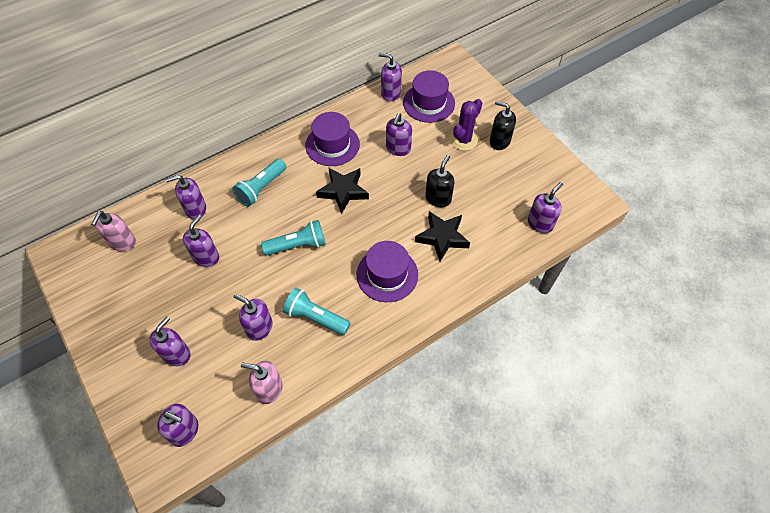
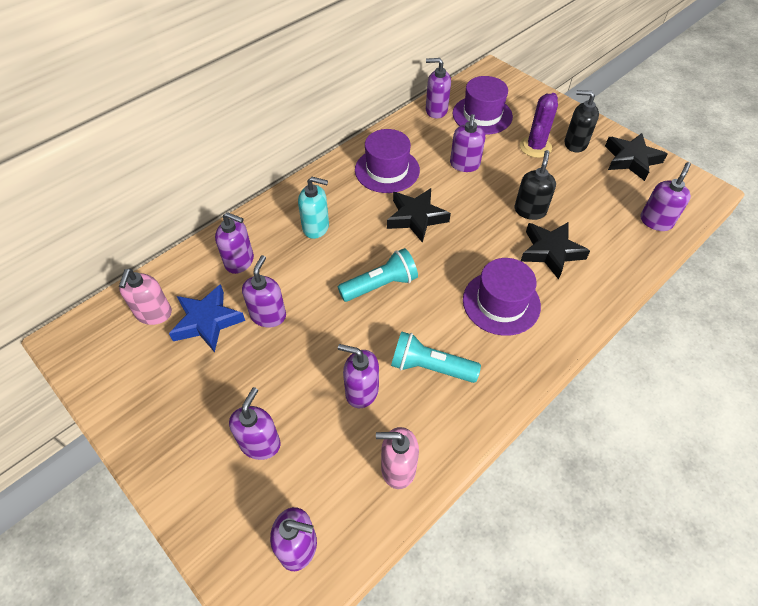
camera: 10 degrees left, 5 degrees down
purple soap dispenser [165,175,206,219] -> purple soap dispenser turned 135 degrees counterclockwise [215,212,254,274]
turquoise flashlight [232,159,286,207] -> turquoise soap dispenser [298,177,329,239]
none -> blue star [169,284,245,352]
none -> black star [605,133,667,181]

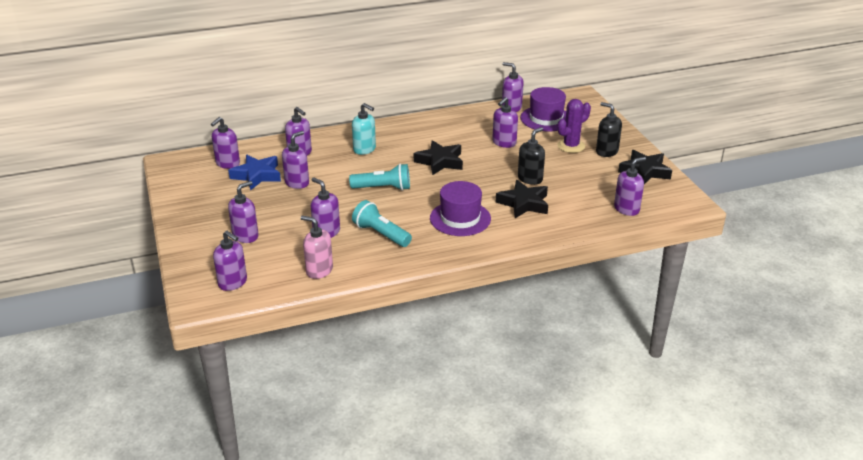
camera: 25 degrees right, 20 degrees down
pink soap dispenser [119,268,172,325] -> purple soap dispenser [211,117,240,169]
purple hat [355,129,420,193] -> none

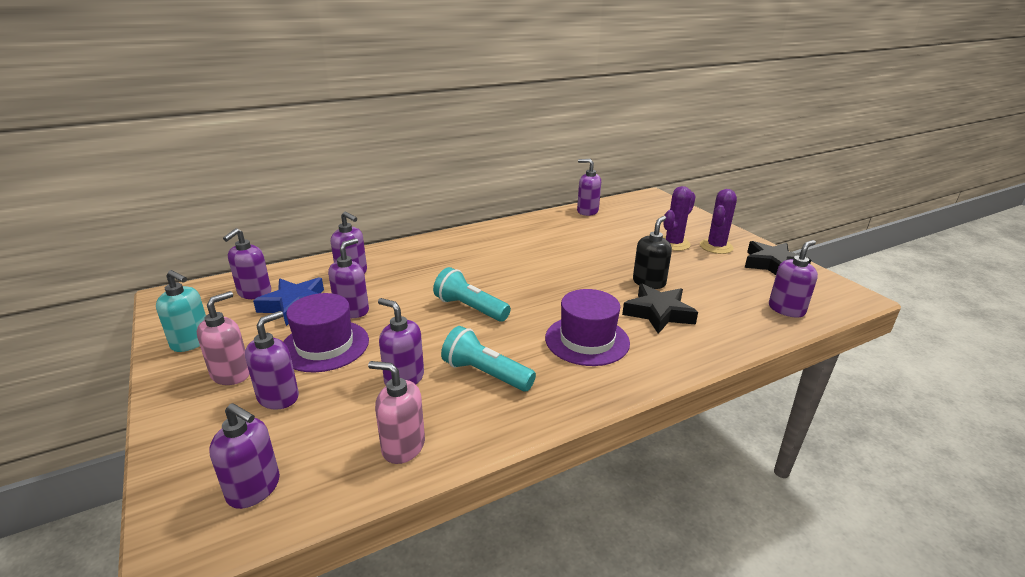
camera: 10 degrees left, 5 degrees down
turquoise flashlight [349,164,410,191] -> turquoise flashlight turned 135 degrees counterclockwise [433,267,511,322]
turquoise soap dispenser [352,103,376,155] -> turquoise soap dispenser moved to [156,270,206,352]
black star [414,140,463,175] -> none
purple soap dispenser [492,97,518,148] -> none
purple hat [520,87,566,131] -> purple hat moved to [283,293,369,372]
black soap dispenser [596,102,622,157] -> purple cactus [700,189,737,254]
none -> pink soap dispenser [197,291,250,385]

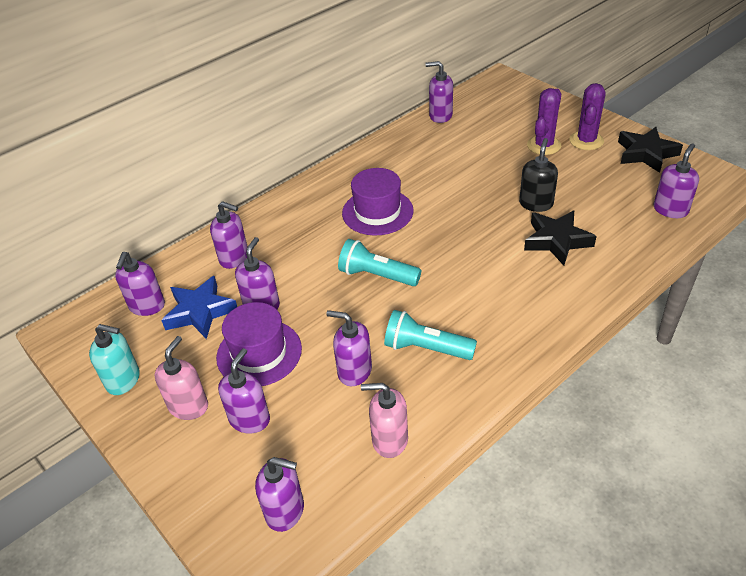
camera: 10 degrees left, 15 degrees up
purple hat [545,289,630,366] -> purple hat moved to [342,168,414,236]

